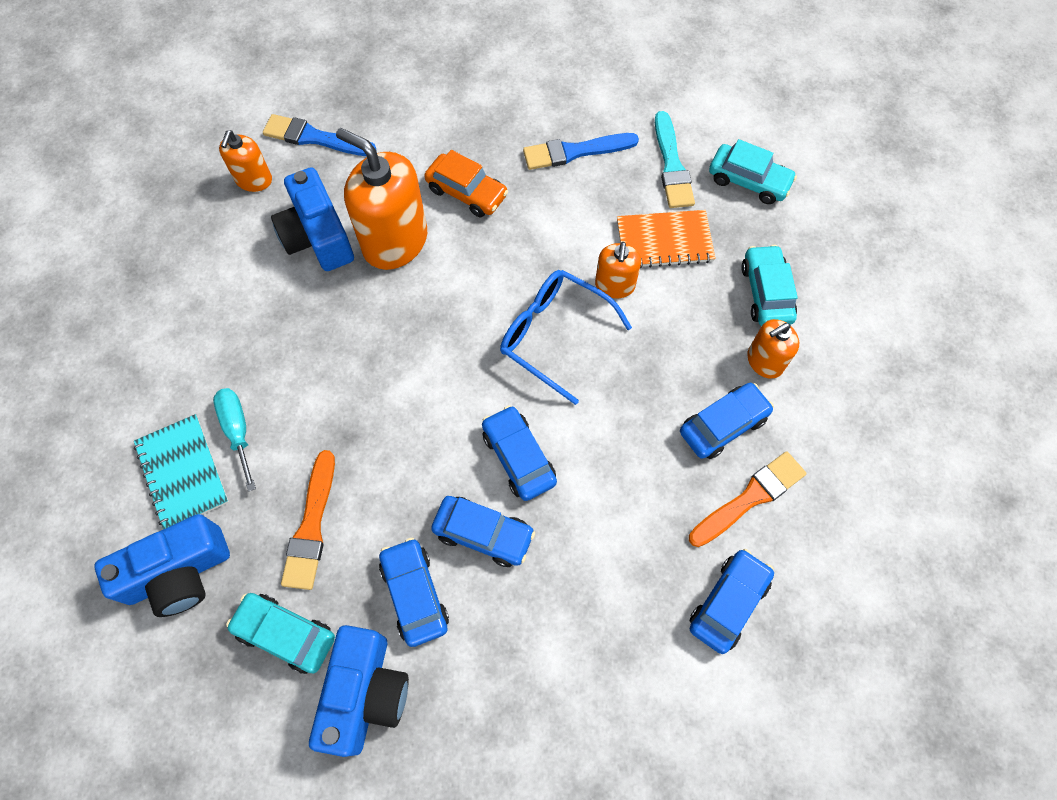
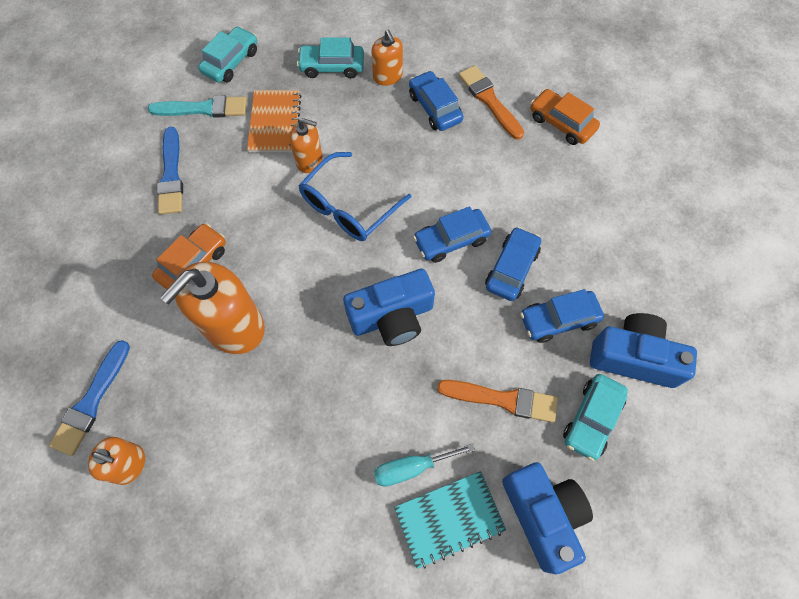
camera: 85 degrees left, 0 degrees up
blue camera [271,167,354,271] -> blue camera moved to [343,269,435,346]
blue car [690,549,774,654] -> orange car [530,89,600,145]

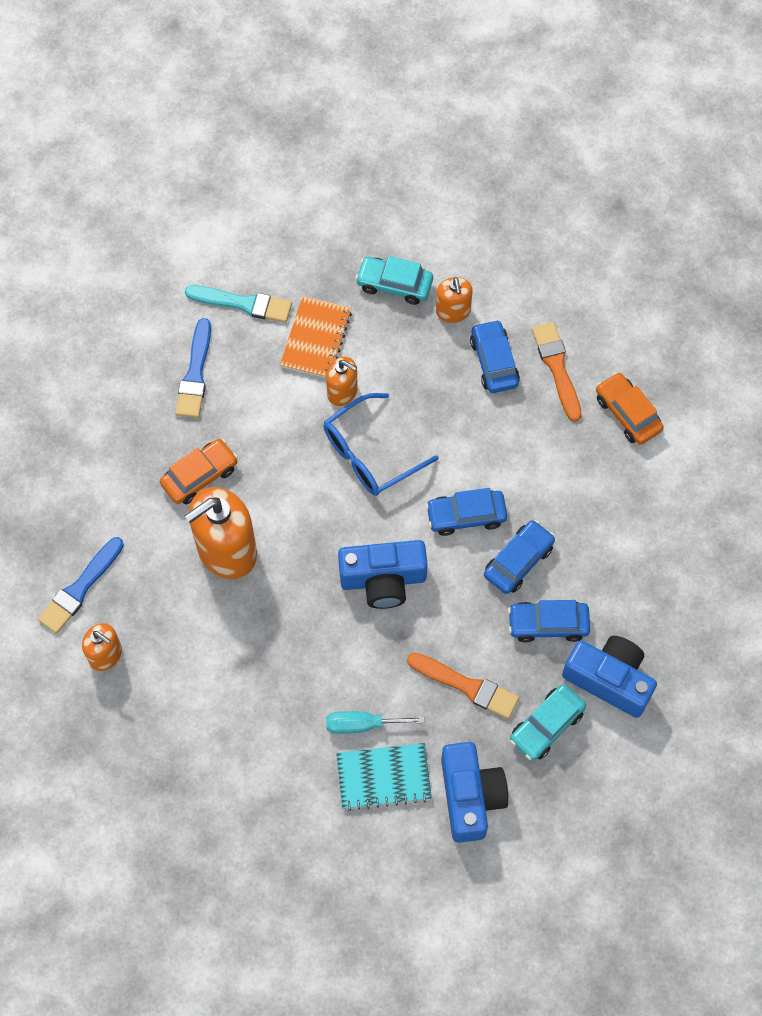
camera: 15 degrees right, 0 degrees up
turquoise car [198,26,257,82] -> none

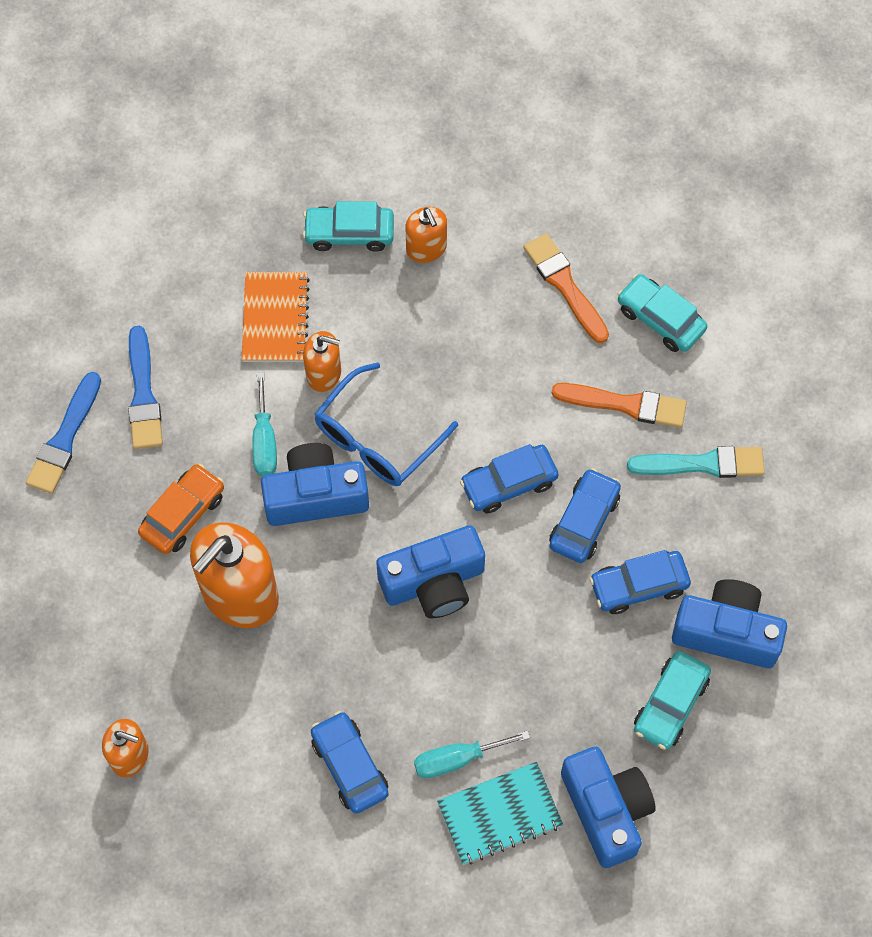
camera: 15 degrees left, 0 degrees up
blue brush [38,537,124,634] -> blue brush moved to [26,372,101,494]
turquoise brush [185,285,292,323] -> turquoise brush moved to [627,446,765,478]
orange brush [407,653,519,719] -> orange brush moved to [551,383,687,428]
blue car [470,319,520,393] -> blue car moved to [311,711,389,813]
orange car [596,372,664,445] -> turquoise car [617,274,707,352]
none -> turquoise screwdriver [252,372,277,476]
none -> blue camera [261,443,369,526]

